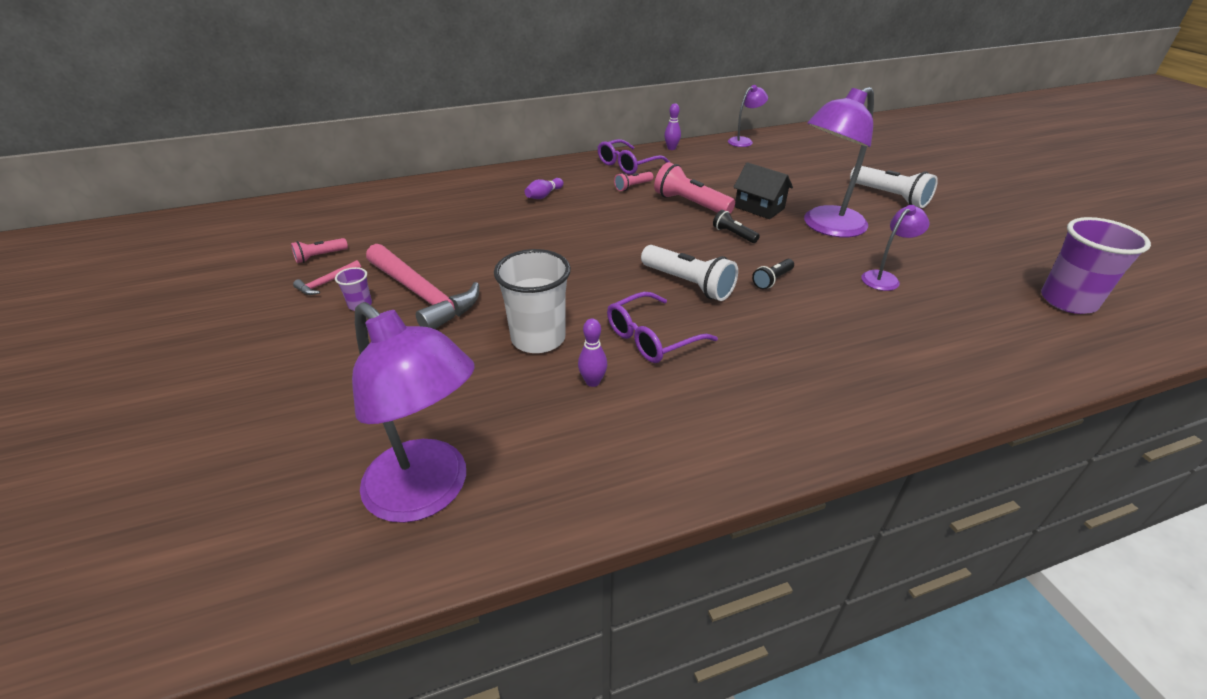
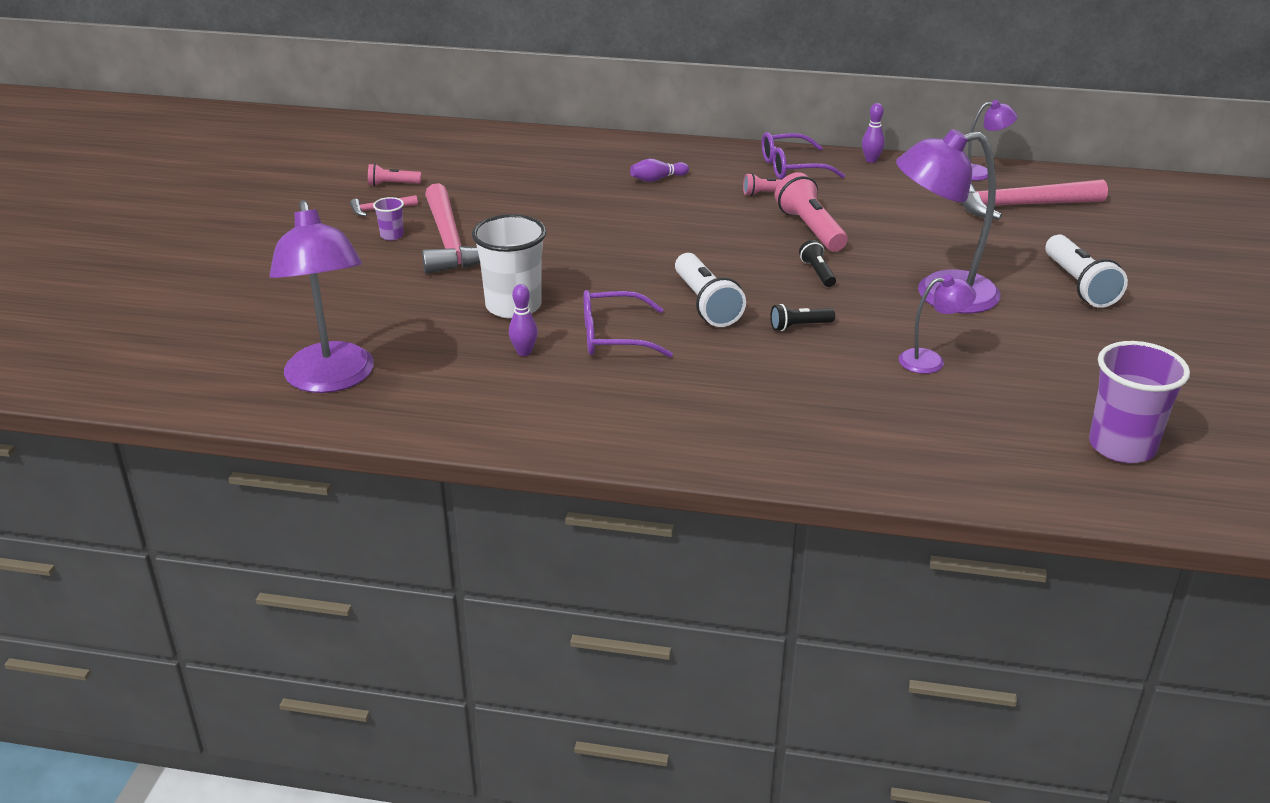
camera: 30 degrees right, 5 degrees down
black house [733,162,793,219] -> none
none -> pink hammer [961,179,1108,220]

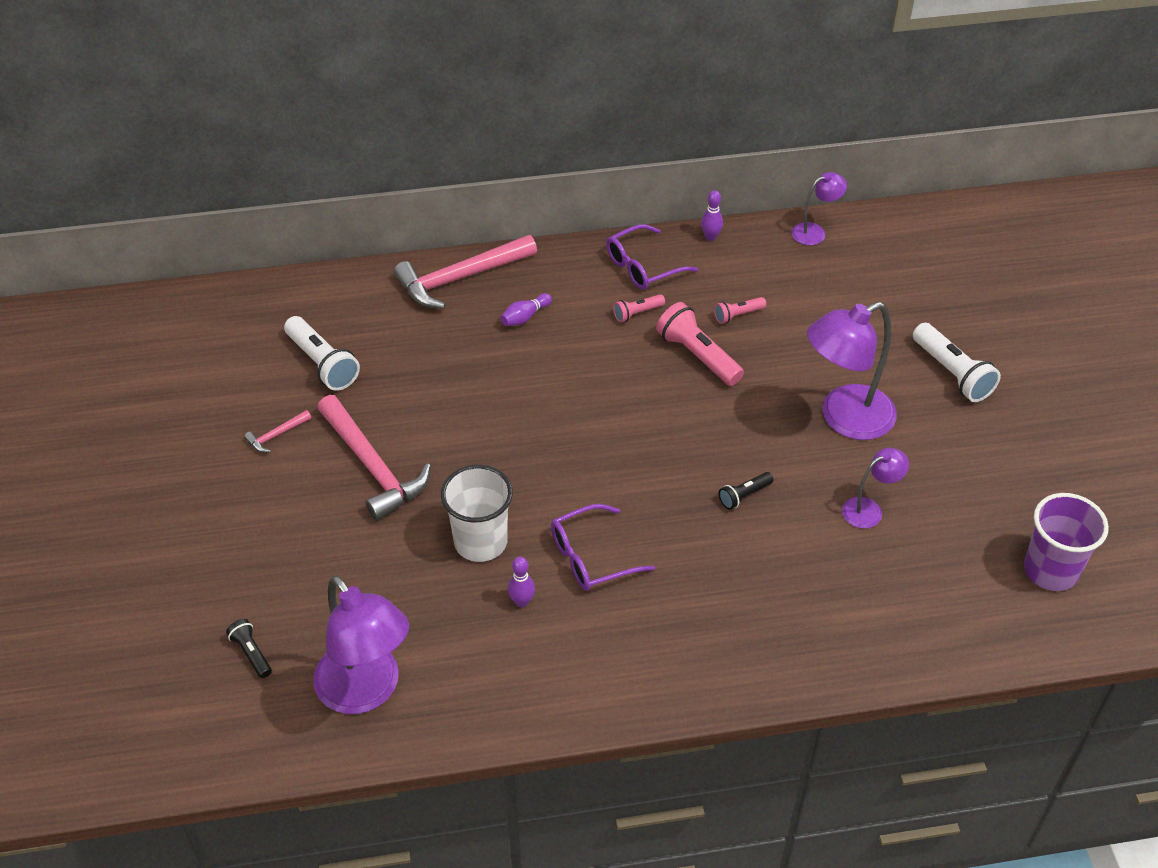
camera: 20 degrees left, 15 degrees up
pink flashlight [368,164,421,186] -> pink flashlight moved to [714,297,766,324]
purple cup [373,197,404,240] -> none
white flashlight [675,253,746,327] -> white flashlight moved to [284,316,360,391]
black flashlight [799,240,836,287] -> black flashlight moved to [226,619,272,678]
pink hammer [961,179,1108,220] -> pink hammer moved to [393,235,537,309]

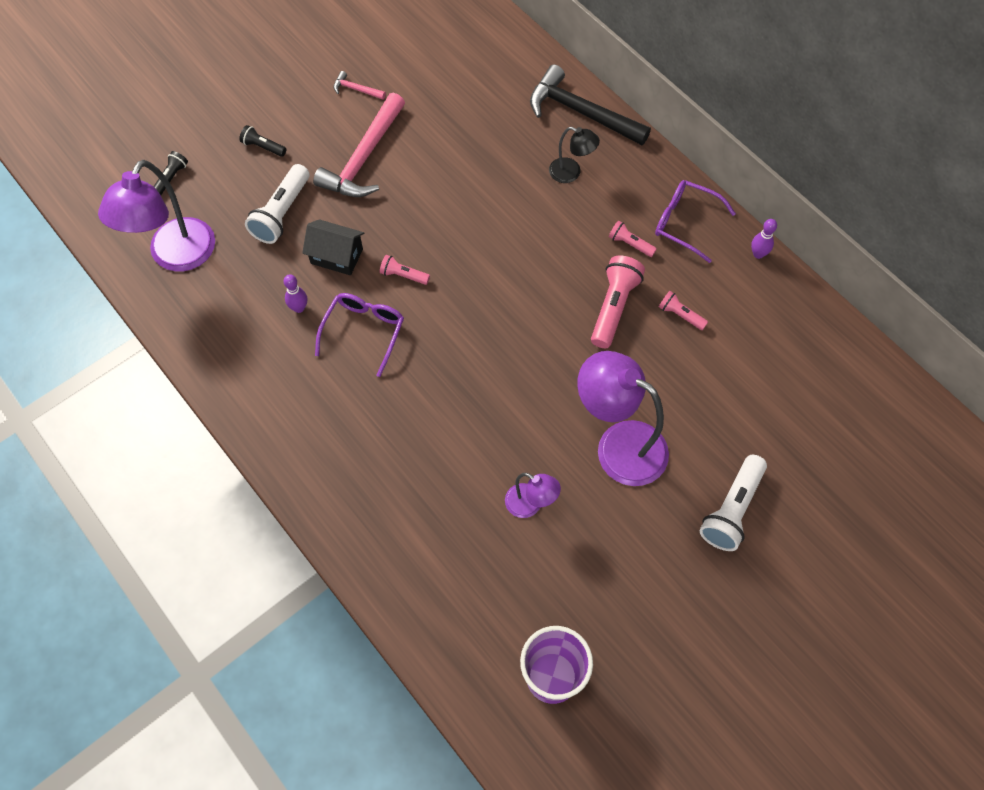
camera: 60 degrees right, 15 degrees up
white flashlight [284,316,360,391] -> white flashlight moved to [245,164,309,244]
pink hammer [393,235,537,309] -> black hammer [530,64,651,145]
white cup [441,465,513,562] -> black house [302,219,364,275]
purple bowling pin [500,293,552,326] -> black lamp [549,127,600,183]
purple glasses [551,504,655,591] -> purple glasses turned 75 degrees clockwise [315,293,404,377]
black flashlight [719,472,773,510] -> black flashlight moved to [239,125,286,157]
purple lamp [791,172,847,245] -> none
none -> pink flashlight [380,255,430,285]

